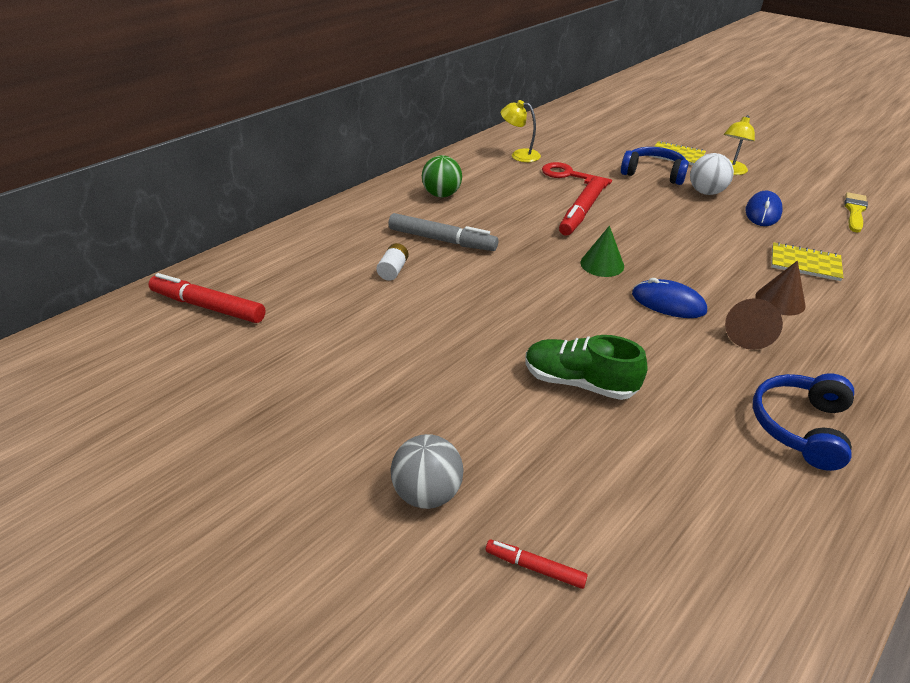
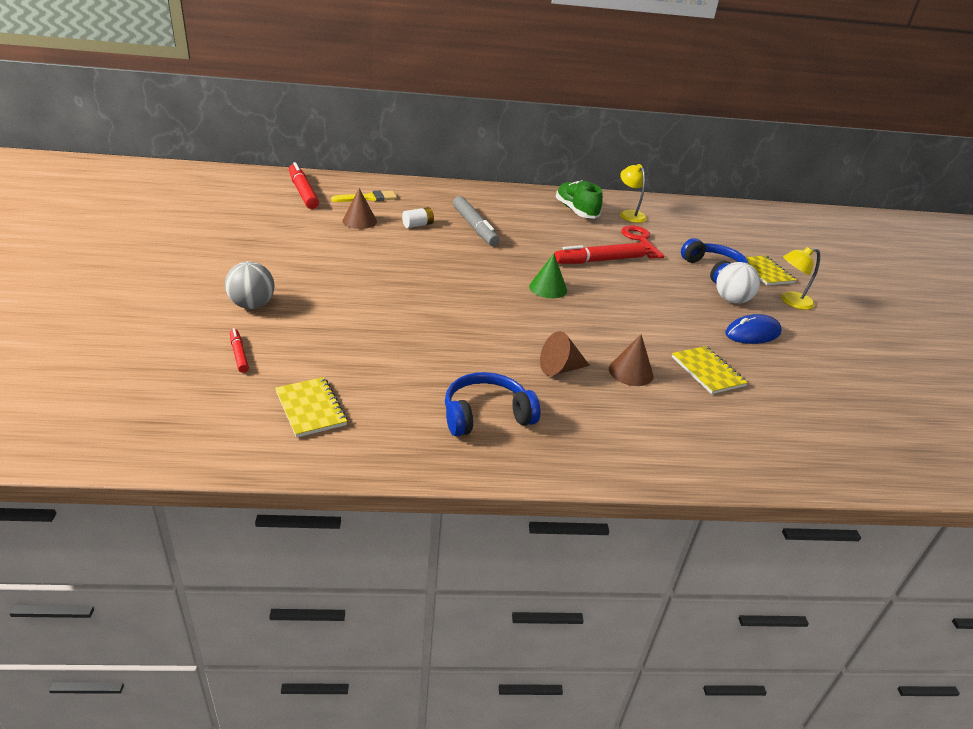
camera: 40 degrees right, 5 degrees down
green ball [422,155,462,197] -> none
green shoe [525,335,648,400] -> green shoe moved to [556,180,603,219]
blue mouse [632,278,707,318] -> none
yellow brush [845,192,868,233] -> yellow brush moved to [331,190,397,202]
none -> yellow notebook [275,377,348,438]
none -> brown cone [342,188,377,229]

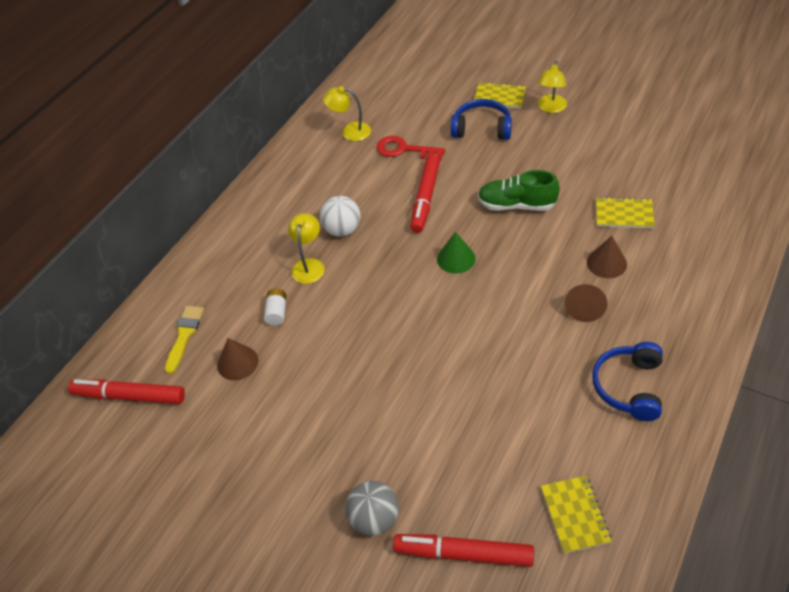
camera: 50 degrees left, 15 degrees up
red marker [230,328,249,373] -> red marker [393,534,534,567], size x1.95
yellow notebook [275,377,348,438] -> yellow notebook turned 75 degrees clockwise [541,476,612,554]
grey marker [453,196,500,246] -> yellow lamp [288,213,325,284]
green shoe [556,180,603,219] -> green shoe moved to [478,170,560,211]
white ball [716,262,760,304] -> white ball moved to [320,196,361,236]
blue mouse [725,314,782,344] -> none

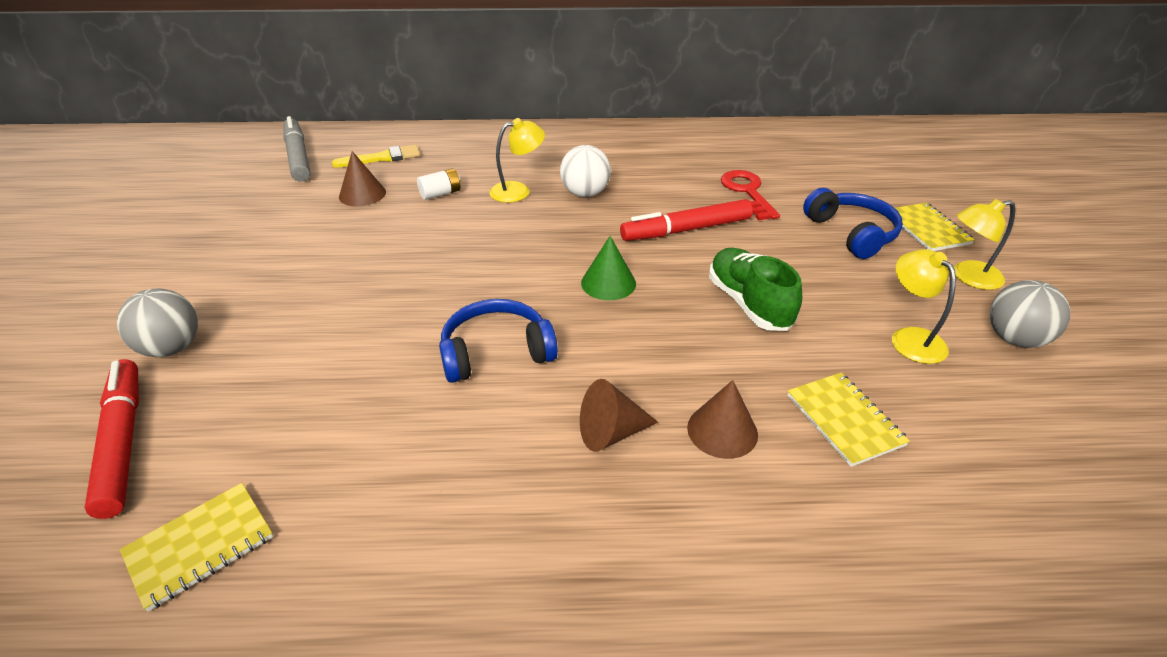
camera: 55 degrees right, 10 degrees down
red marker [68,379,185,404] -> grey marker [283,116,310,182]
yellow lamp [323,86,371,141] -> yellow lamp moved to [892,249,956,364]
blue headphones [592,342,663,421] -> blue headphones moved to [439,299,558,383]
none -> grey ball [990,280,1070,348]

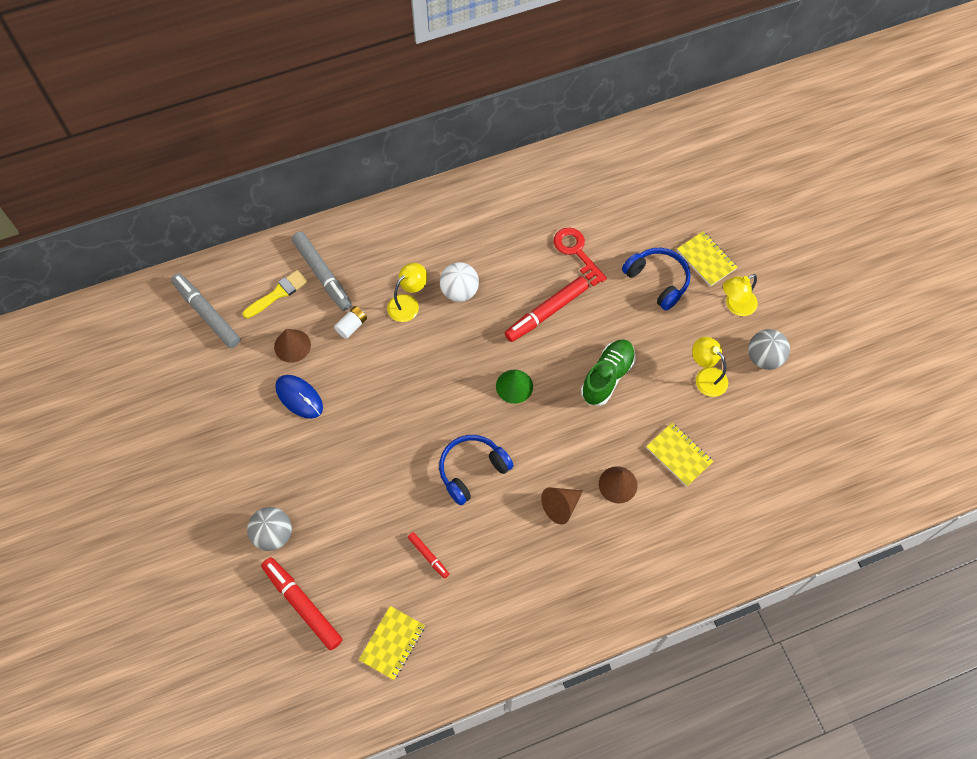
camera: 20 degrees left, 25 degrees up
green shoe [709,248,802,331] -> green shoe turned 75 degrees clockwise [581,339,636,406]
none -> blue mouse [275,375,323,419]
none -> grey marker [292,232,352,311]
none -> red marker [408,532,449,579]

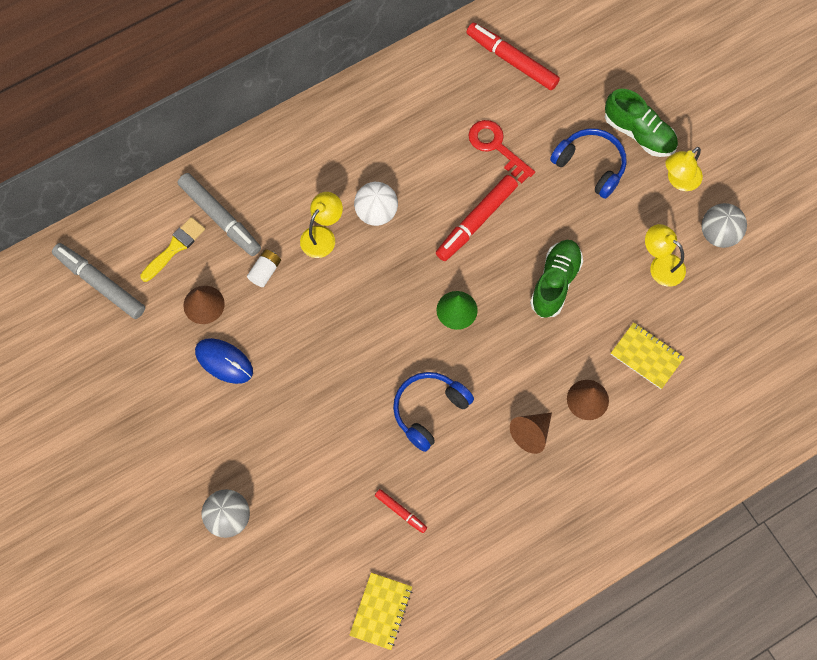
camera: 10 degrees left, 5 degrees up
red marker [261,557,343,650] -> red marker moved to [467,23,560,90]
yellow notebook [677,231,737,286] -> green shoe [605,89,678,157]

